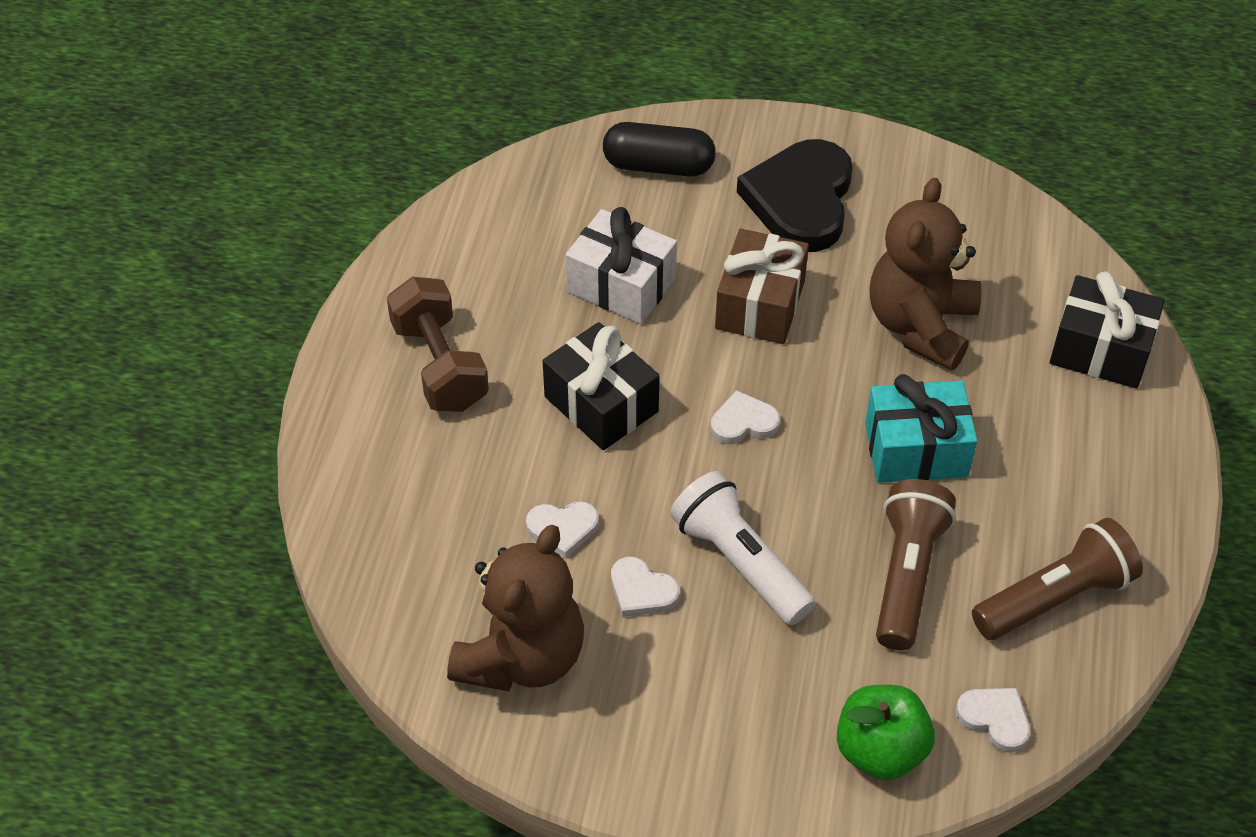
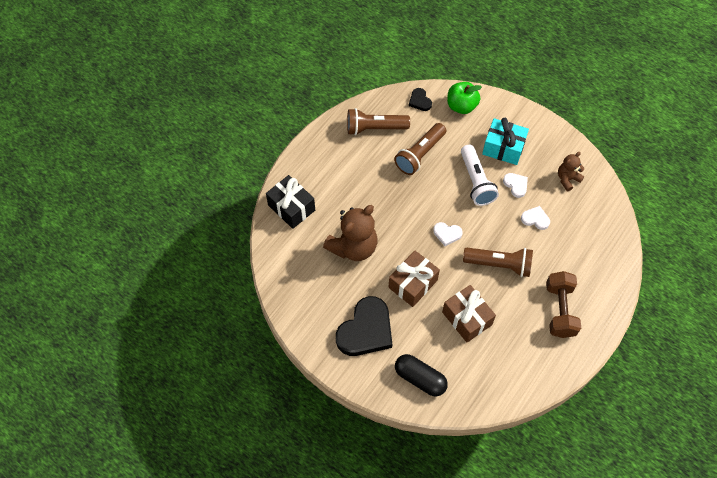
camera: 155 degrees left, 10 degrees up
brown teddy bear [447,525,584,691] -> brown teddy bear [558,152,585,191], size x0.53
black gift [543,322,659,450] -> brown flashlight [463,248,533,277]
white gift [565,207,677,324] -> brown gift [442,285,496,342]
turquoise gift [865,374,977,483] -> turquoise gift moved to [482,118,529,165]
white heart [956,688,1030,753] -> black heart [409,88,432,111]

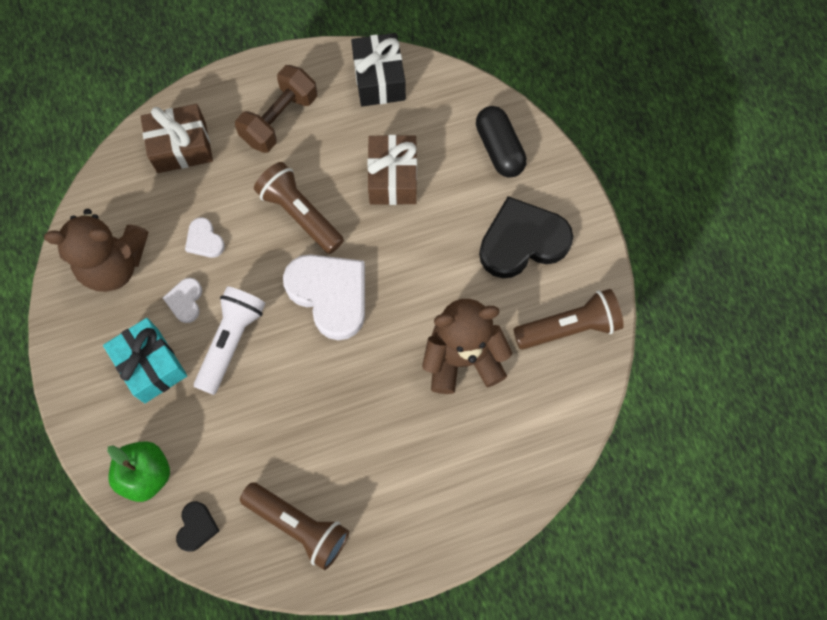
camera: 145 degrees left, 10 degrees up
black gift [266,175,315,229] -> black gift moved to [351,33,406,107]
brown gift [388,251,440,307] -> brown gift moved to [140,104,213,173]
brown flashlight [394,123,446,175] -> brown flashlight moved to [513,289,624,350]
white heart [433,222,463,246] -> white heart [283,254,365,340], size x2.13
brown teddy bear [558,152,585,191] -> brown teddy bear [44,209,148,292], size x1.88

